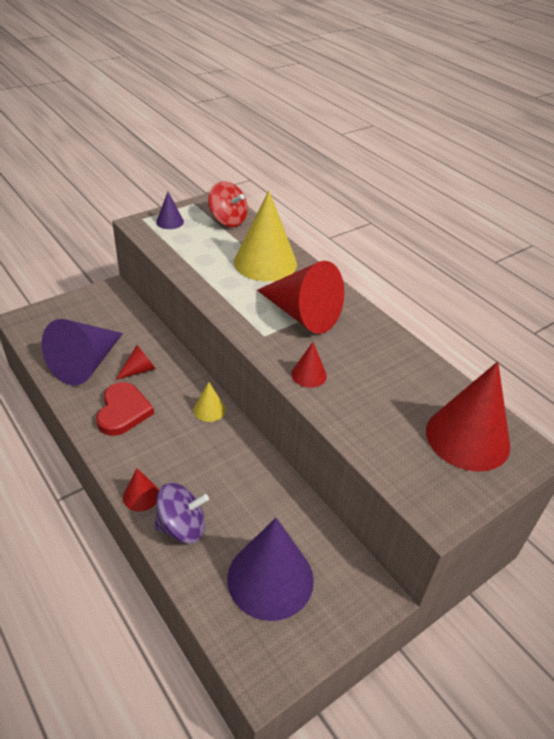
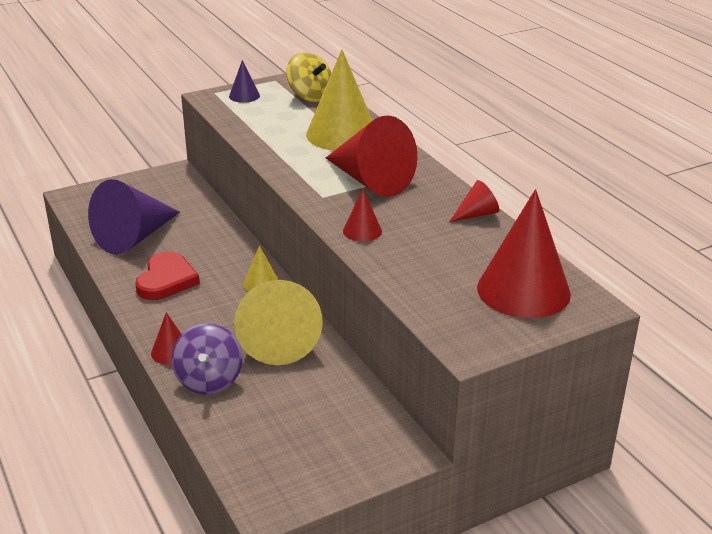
camera: 10 degrees right, 10 degrees down
red cone [115,345,156,380] -> red cone moved to [449,180,499,222]
purple spinning top [154,483,209,544] -> purple spinning top turned 90 degrees clockwise [171,323,243,394]
red spinning top [208,181,248,227] -> yellow spinning top [286,52,331,102]
purple cone [227,518,314,621] -> none
none -> yellow cone [234,280,323,365]

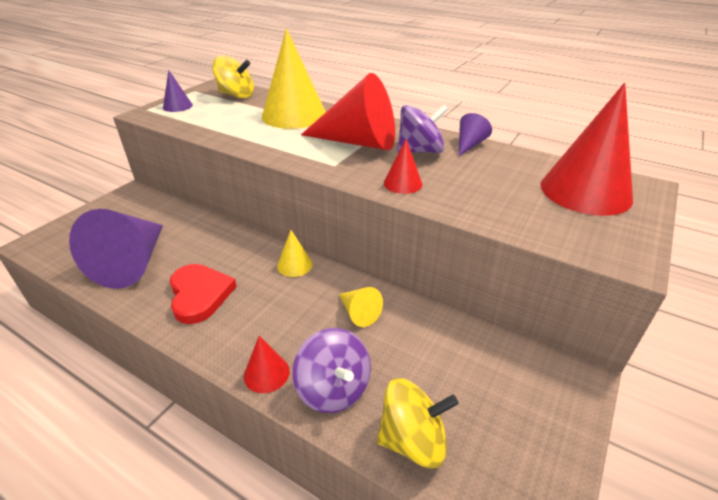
camera: 30 degrees left, 5 degrees up
yellow cone [234,280,323,365] -> yellow cone [339,287,383,327], size x0.46
red cone [449,180,499,222] -> purple cone [459,113,492,156]
none -> yellow spinning top [377,378,459,468]
none -> purple spinning top [397,105,449,153]

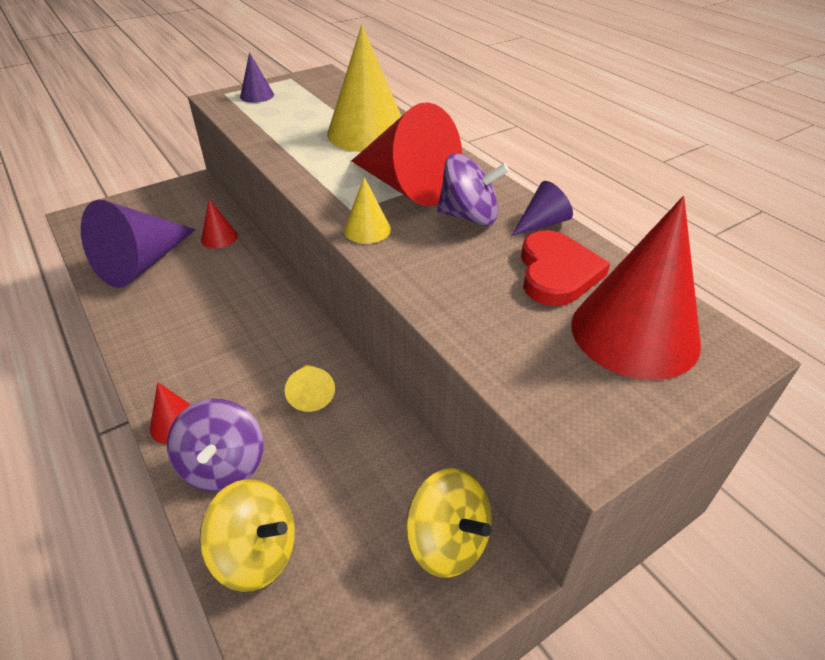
camera: 25 degrees right, 5 degrees up
red heart [170,264,237,324] -> red heart moved to [521,230,610,306]
yellow spinning top [212,55,254,98] -> yellow spinning top moved to [406,468,492,578]
yellow cone [277,230,313,277] -> yellow cone moved to [344,177,391,244]
red cone [384,139,422,194] -> red cone moved to [201,199,238,248]

